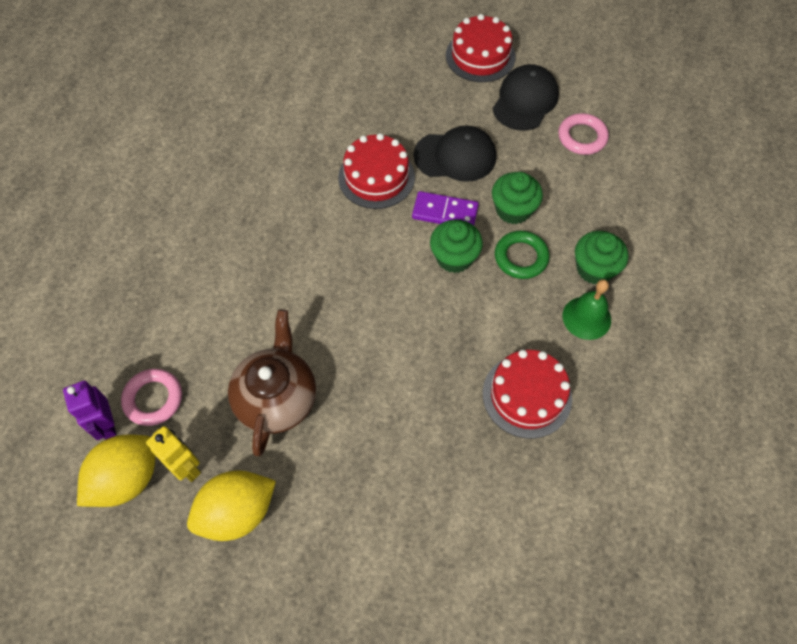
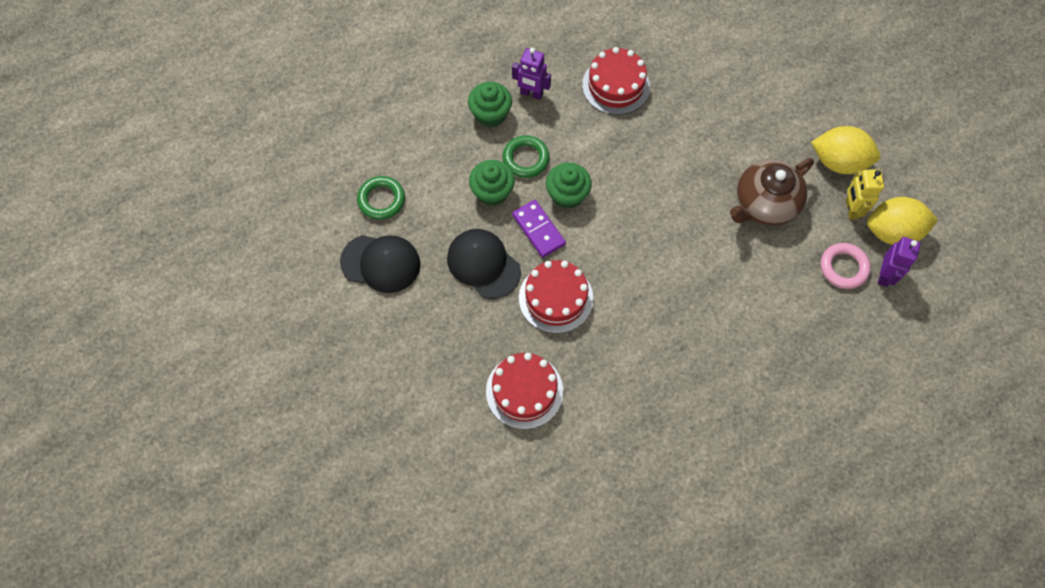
camera: 135 degrees left, 5 degrees up
red cake [446,14,516,82] -> red cake moved to [486,353,563,429]
black cap [493,64,559,131] -> black cap turned 150 degrees counterclockwise [340,235,421,293]
pink ring [558,113,609,155] -> green ring [357,176,405,220]
green bell [563,279,611,340] -> purple robot [512,48,551,100]

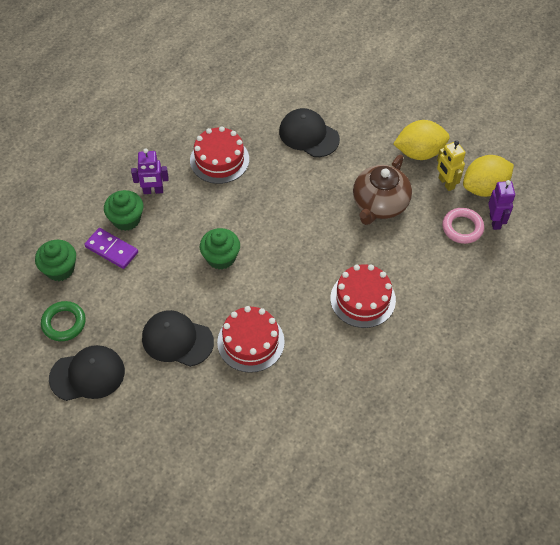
camera: 25 degrees left, 10 degrees down
green cupcake [469,160,515,206] -> green cupcake moved to [35,240,76,281]
red cake [486,353,563,429] -> red cake moved to [330,264,396,328]
green ring [502,135,550,178] -> none
purple domino [512,200,566,258] -> purple domino moved to [84,228,138,269]
none -> black cap [279,108,340,157]

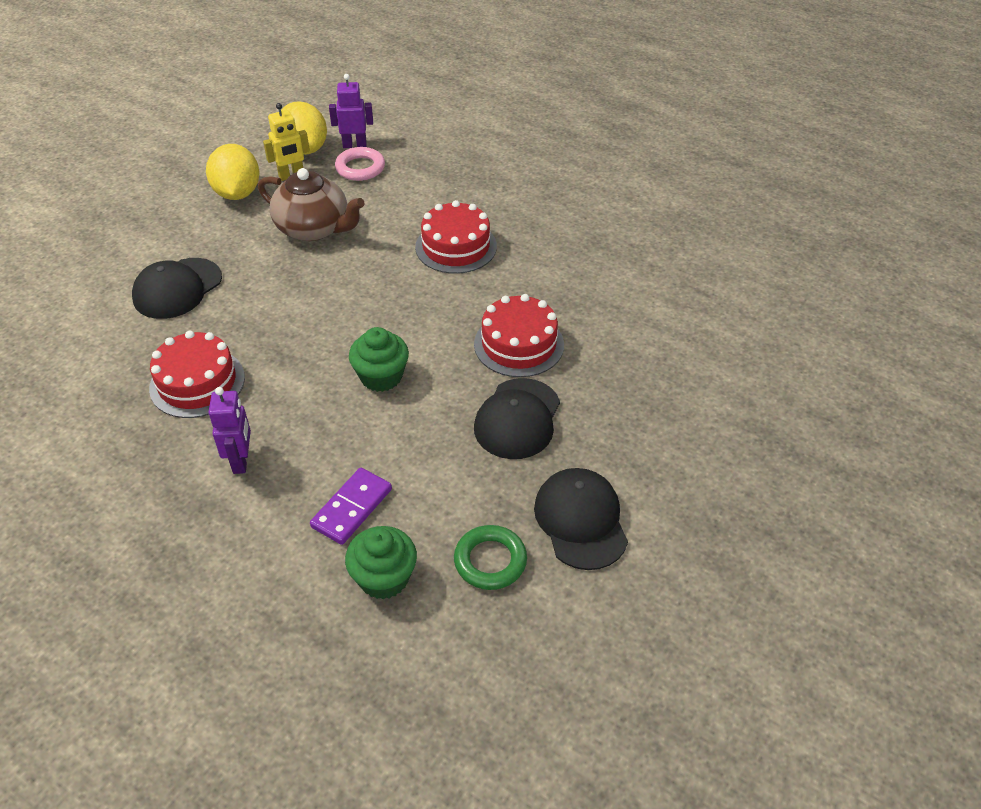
camera: 90 degrees left, 10 degrees down
green cupcake [104,190,143,231] -> none

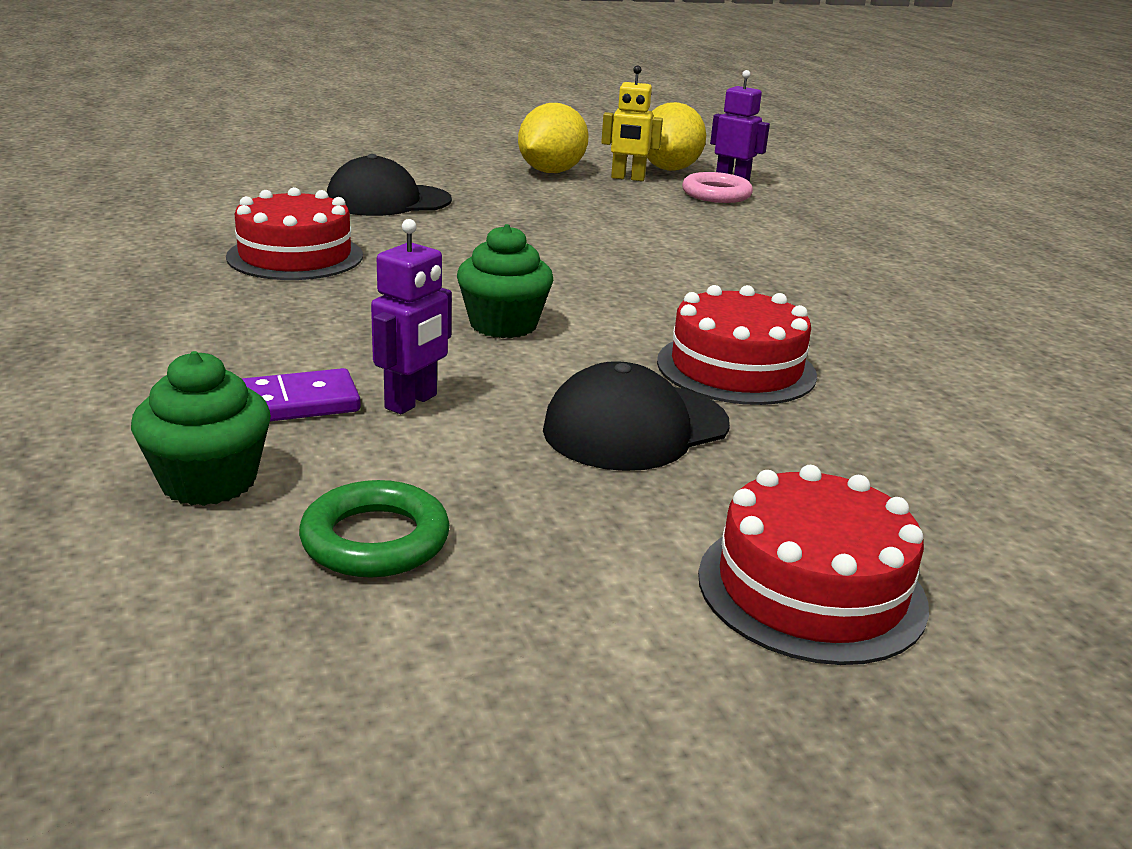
camera: 35 degrees right, 20 degrees down
purple robot [209,387,251,474] -> purple robot moved to [371,219,452,414]
brown teapot [258,168,364,241] -> none
red cake [415,200,497,274] -> red cake moved to [698,465,929,665]
black cap [534,468,628,570] -> none

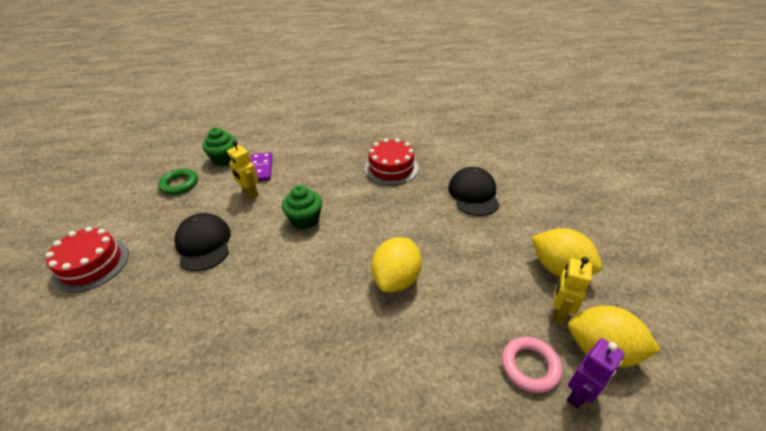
camera: 105 degrees right, 15 degrees up
purple robot [371,219,452,414] -> yellow robot [227,141,258,199]
red cake [657,285,817,405] -> none
none -> yellow lemon [371,237,422,292]

